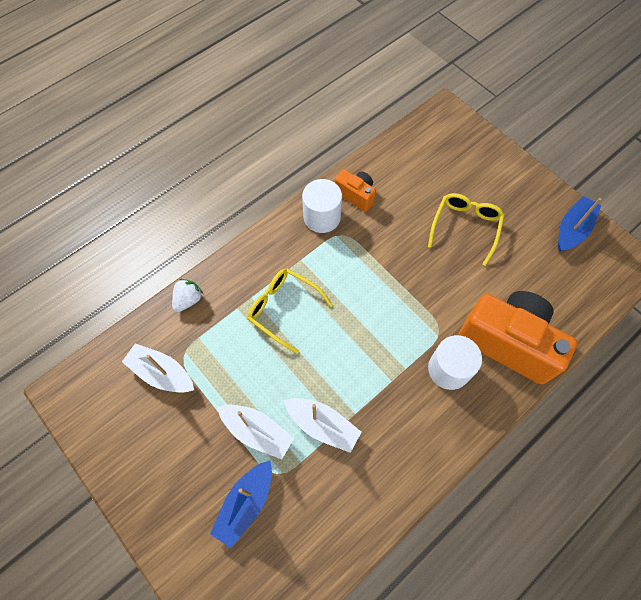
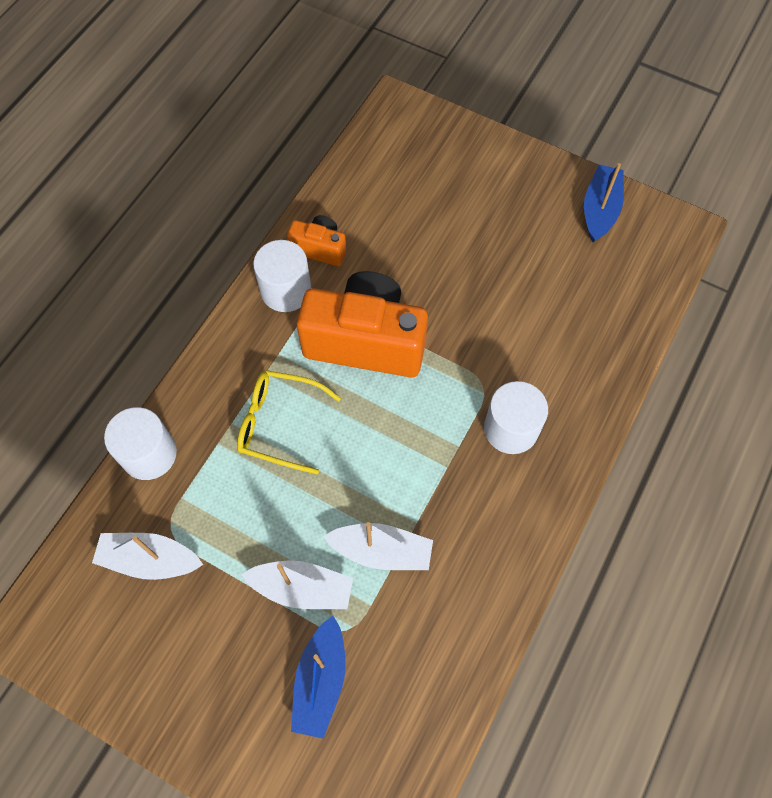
camera: 20 degrees left, 0 degrees up
white strawberry [172,279,203,312] -> white cylinder [104,407,177,480]
yellow glasses [428,193,504,266] -> none
orange camera [458,291,577,384] -> orange camera moved to [297,271,428,378]

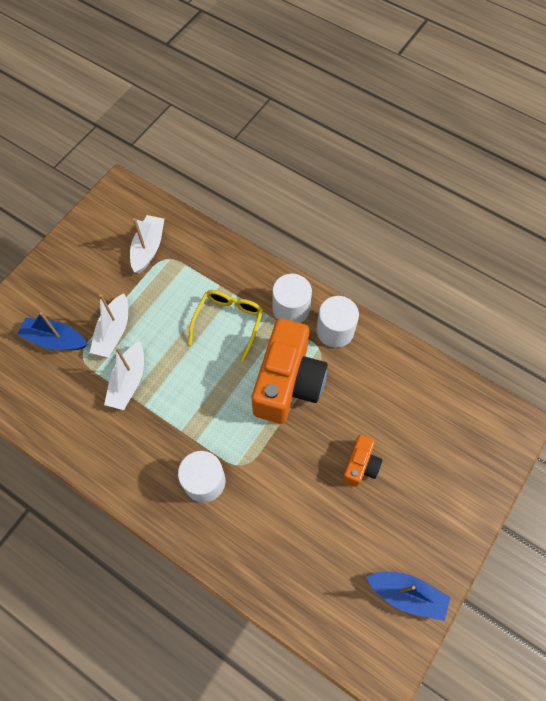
camera: 95 degrees right, 0 degrees up
white cylinder [104,407,177,480] -> white cylinder moved to [272,274,312,323]
orange camera [287,215,346,266] -> orange camera moved to [342,435,382,487]

